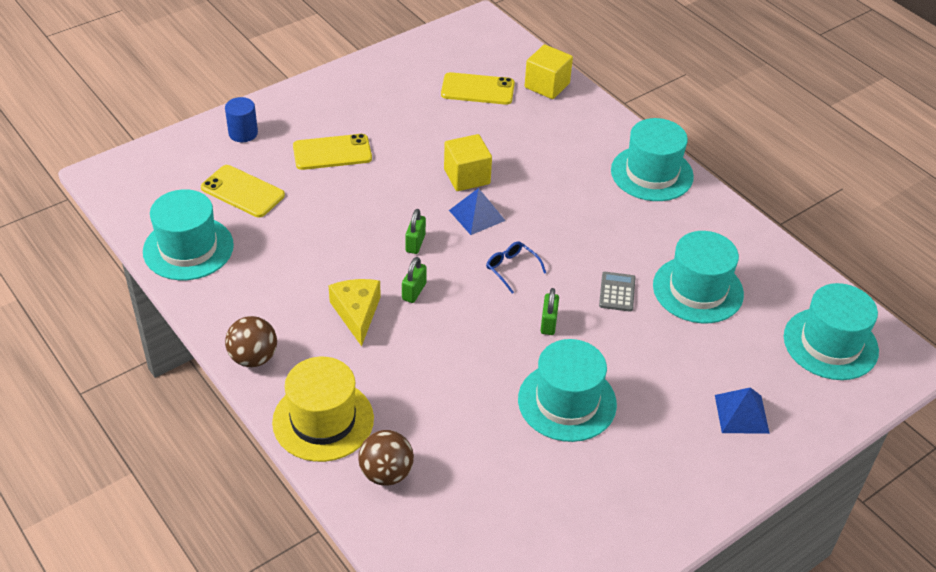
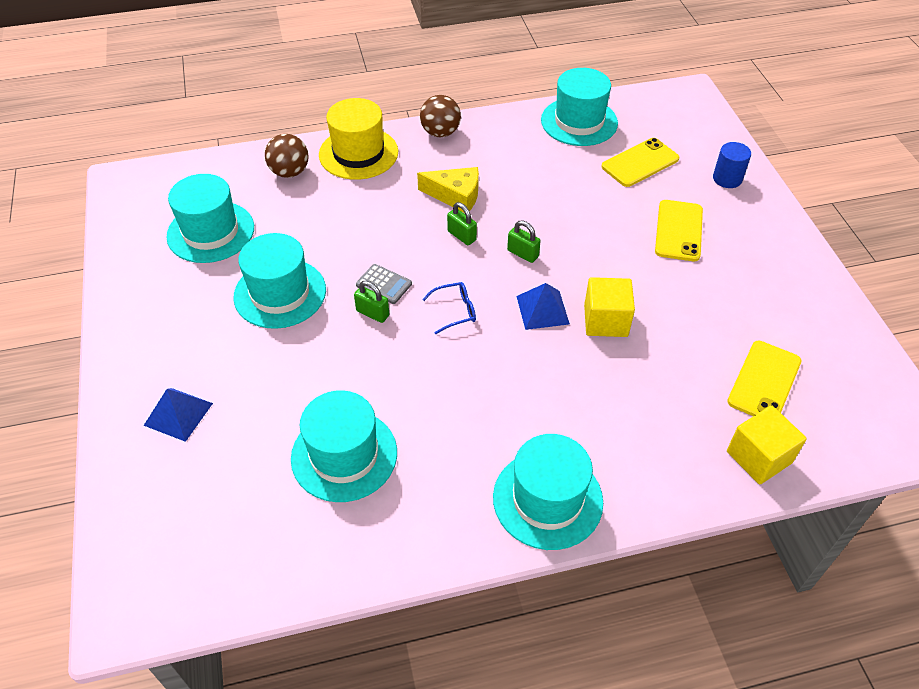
camera: 115 degrees right, 5 degrees up
grey calculator [599,272,635,312] -> grey calculator moved to [356,264,412,304]
turquoise hat [784,283,879,380] -> turquoise hat moved to [166,174,254,263]

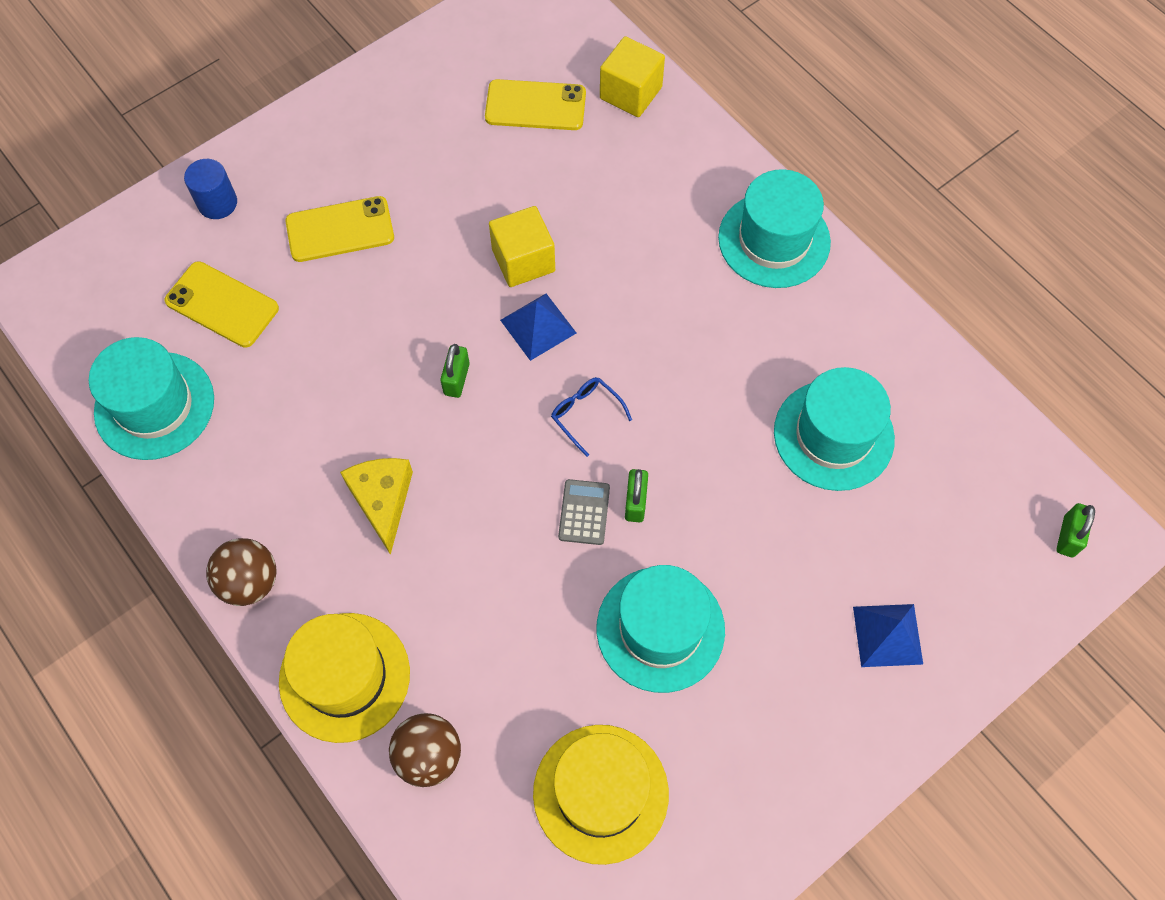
camera: 115 degrees left, 15 degrees up
turquoise hat [166,174,254,263] -> yellow hat [533,725,669,865]
green padlock [447,202,477,245] -> green padlock moved to [1056,503,1095,557]

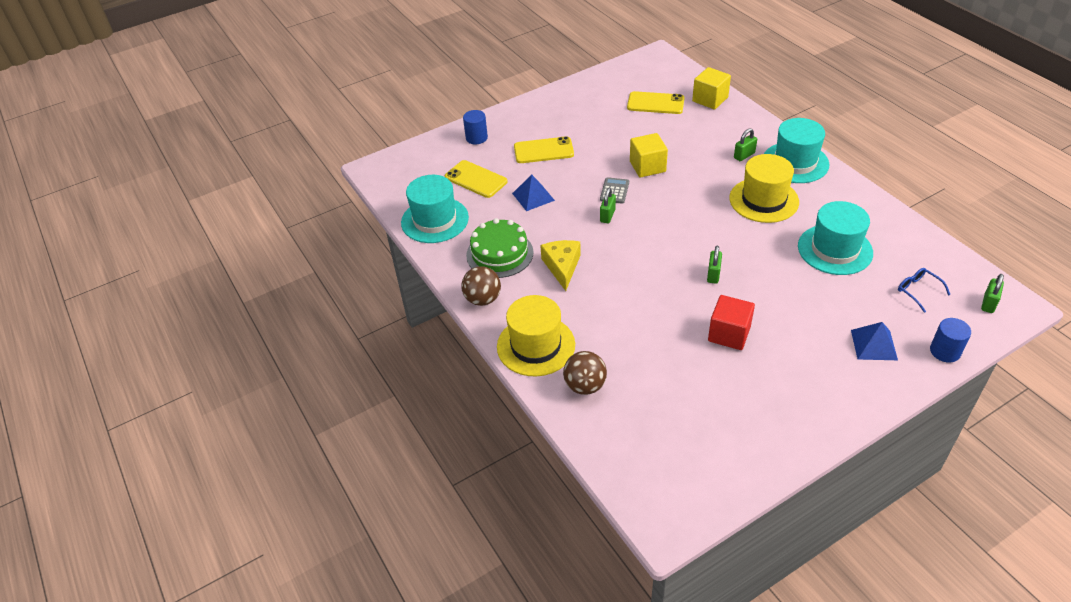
camera: 10 degrees right, 20 degrees down
blue pyramid [500,294,576,361] -> blue pyramid moved to [512,175,555,211]
yellow hat [533,725,669,865] -> yellow hat moved to [729,154,799,223]
blue glasses [551,377,632,457] -> blue glasses moved to [898,268,950,313]
grey calculator [558,479,610,545] -> grey calculator moved to [600,177,629,204]
turquoise hat [597,565,725,693] -> red cube [708,295,755,350]
none -> green cake [466,218,533,278]
none -> green padlock [734,128,757,161]
none -> blue cylinder [930,318,971,363]

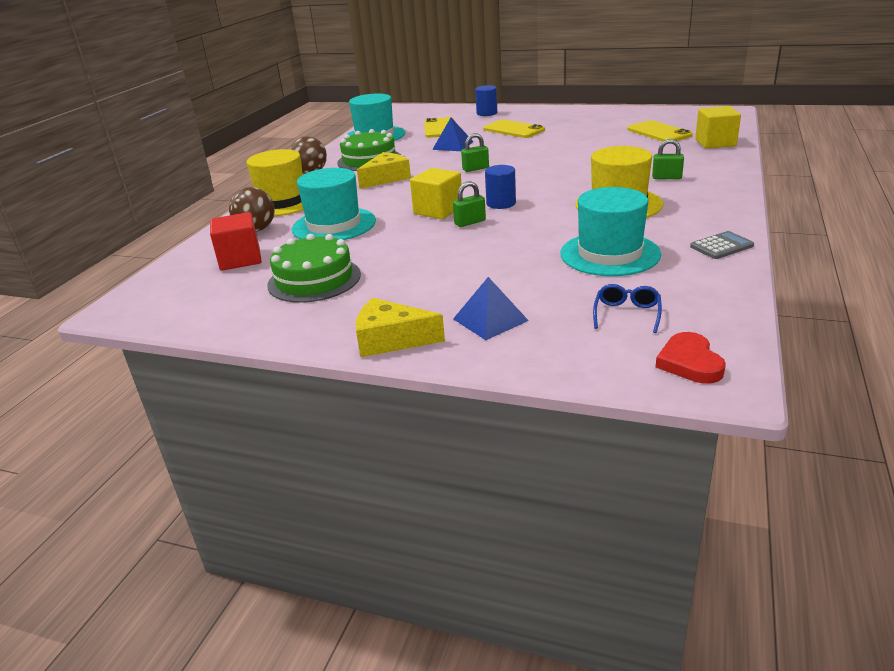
camera: 50 degrees right, 15 degrees down
grey calculator [600,177,629,204] -> grey calculator moved to [690,231,754,259]
yellow cube [630,133,668,178] -> yellow cube moved to [410,168,462,219]
red cube [708,295,755,350] -> red cube moved to [210,212,262,271]
turquoise hat [764,118,829,183] -> turquoise hat moved to [292,168,376,240]
blue cylinder [930,318,971,363] -> blue cylinder moved to [485,165,516,209]
green padlock [981,274,1004,313] -> red heart [656,332,726,384]
none -> green cake [268,234,361,303]
none -> yellow cheese [356,298,445,357]

